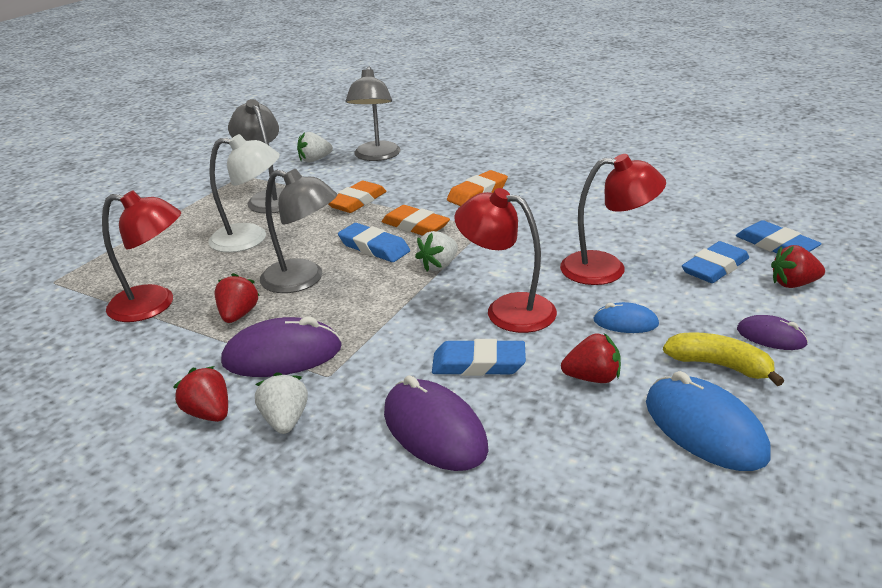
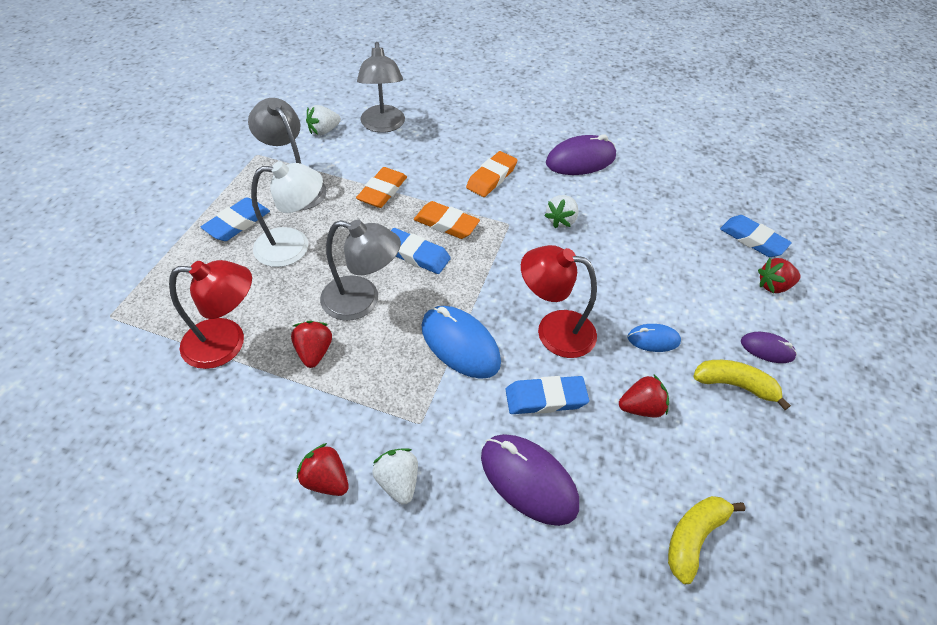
camera: 15 degrees left, 20 degrees up
purple mouse [221,317,342,377] -> purple mouse moved to [546,134,616,175]
white strawberry [415,231,458,271] -> white strawberry moved to [544,195,579,228]
red lamp [560,154,666,285] -> none
blue mouse [646,371,771,471] -> blue mouse moved to [422,306,501,379]
blue eraser [682,241,749,283] -> blue eraser moved to [201,197,270,241]
none -> yellow banana [668,496,746,584]

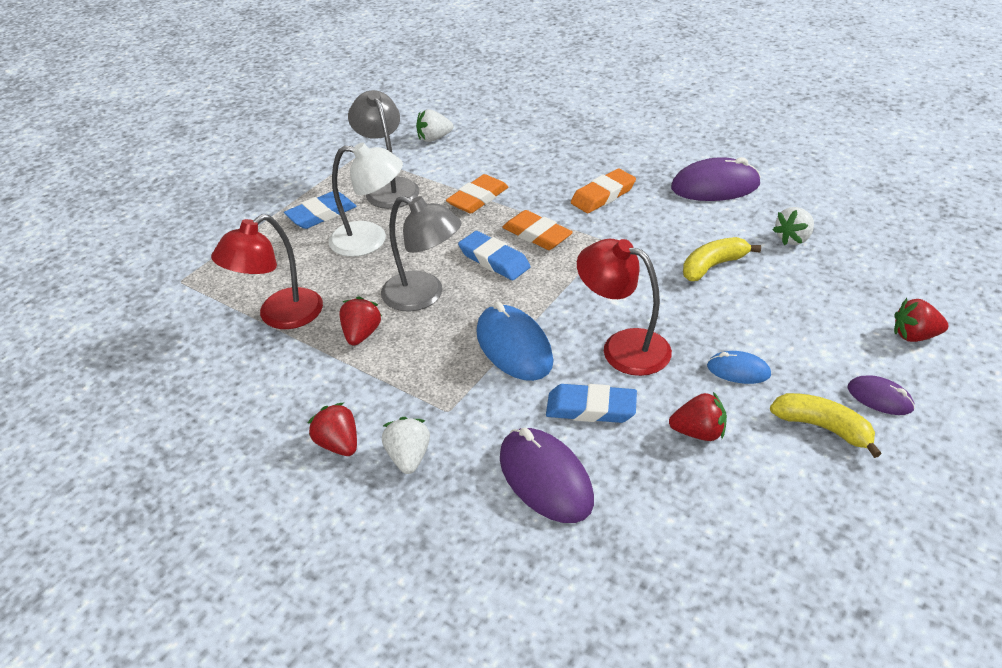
camera: 20 degrees right, 10 degrees down
red lamp [169,260,252,369] -> red lamp turned 120 degrees clockwise [211,214,323,329]
grey lamp [357,42,405,133] -> none
white strawberry [544,195,579,228] -> white strawberry moved to [773,207,814,245]
yellow banana [668,496,746,584] -> yellow banana moved to [683,237,761,281]
blue eraser [720,215,792,257] -> none

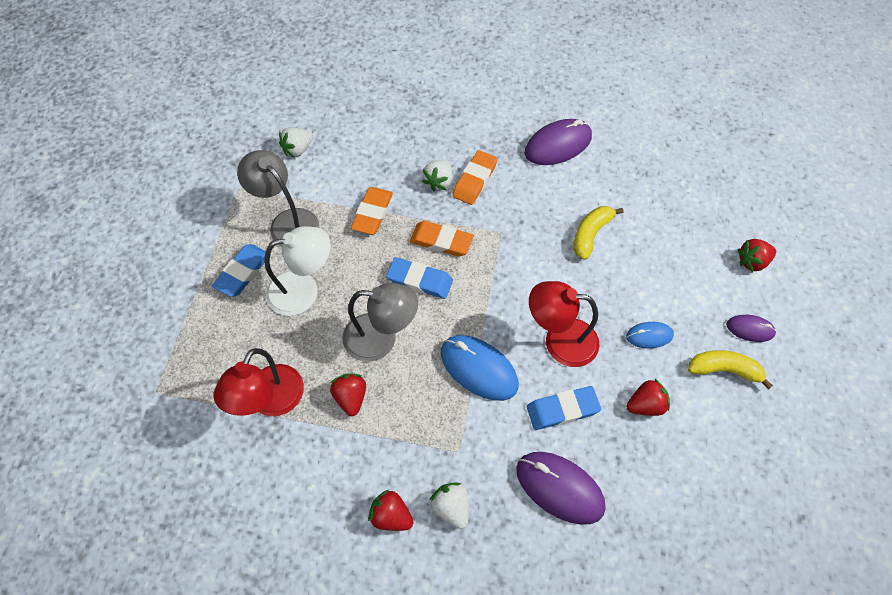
camera: 25 degrees left, 20 degrees up
white strawberry [773,207,814,245] -> white strawberry moved to [422,160,452,192]

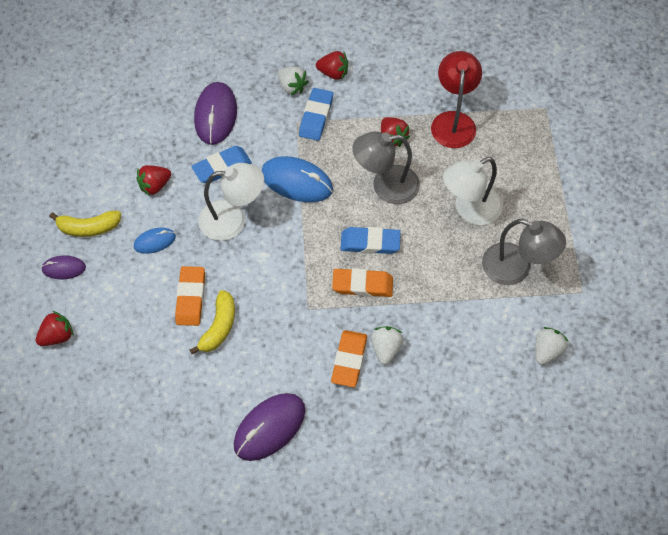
camera: 165 degrees right, 0 degrees up
blue eraser [212,244,271,297] -> blue eraser moved to [299,88,333,141]
orange eraser [351,187,393,235] -> orange eraser moved to [175,266,205,326]
purple mouse [516,452,606,525] -> purple mouse turned 75 degrees clockwise [194,82,237,145]
red lamp [529,281,599,367] -> white lamp [198,163,264,241]

